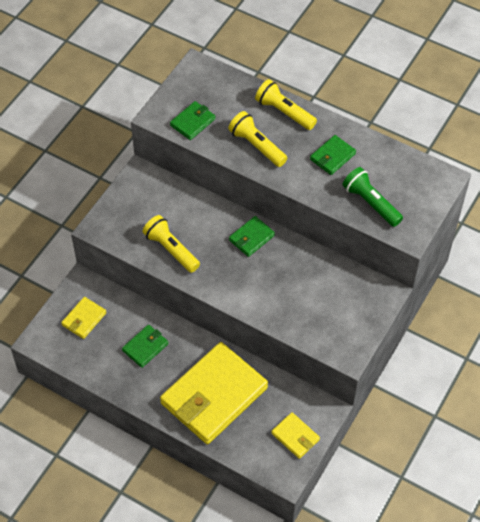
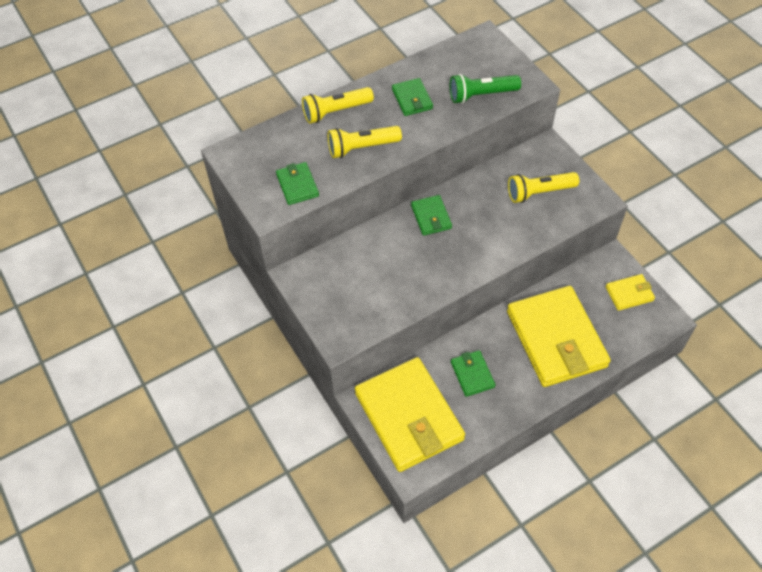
camera: 60 degrees left, 0 degrees up
yellow wallet [61,297,106,339] -> yellow wallet [355,357,465,472], size x2.27
yellow flashlight [142,215,200,273] -> yellow flashlight moved to [508,172,579,203]

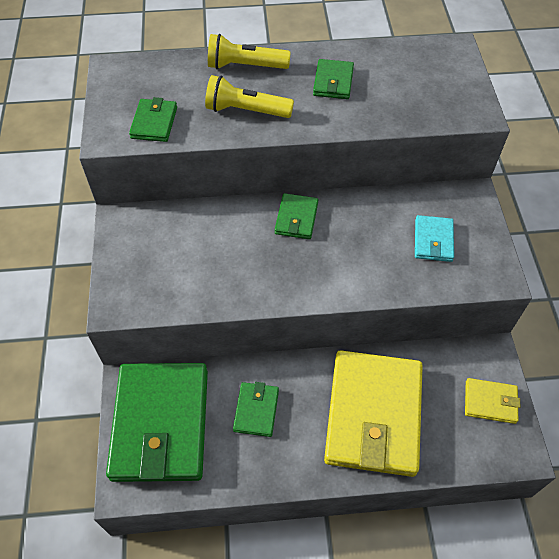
camera: 25 degrees right, 0 degrees up
yellow wallet [355,357,465,472] -> green wallet [106,363,208,482]
green flashlight [450,74,521,104] -> none
yellow flashlight [508,172,579,203] -> turquoise wallet [415,215,454,262]

